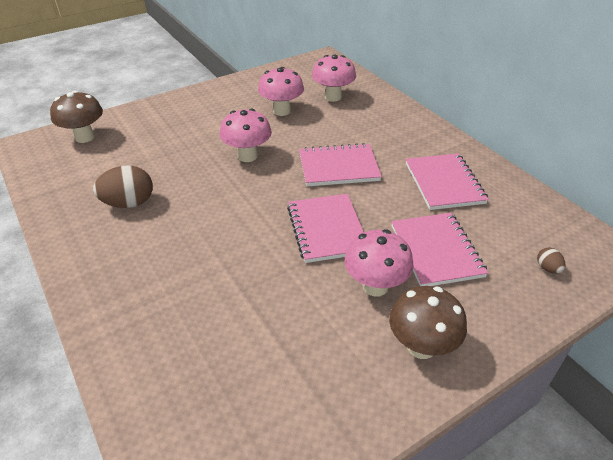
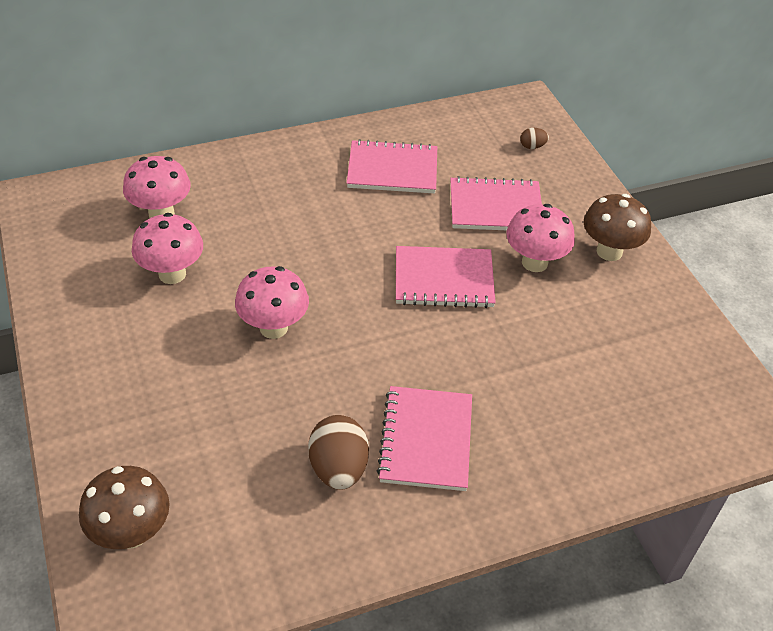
camera: 80 degrees left, 5 degrees up
pink notebook [299,143,382,186] -> pink notebook moved to [377,386,472,491]

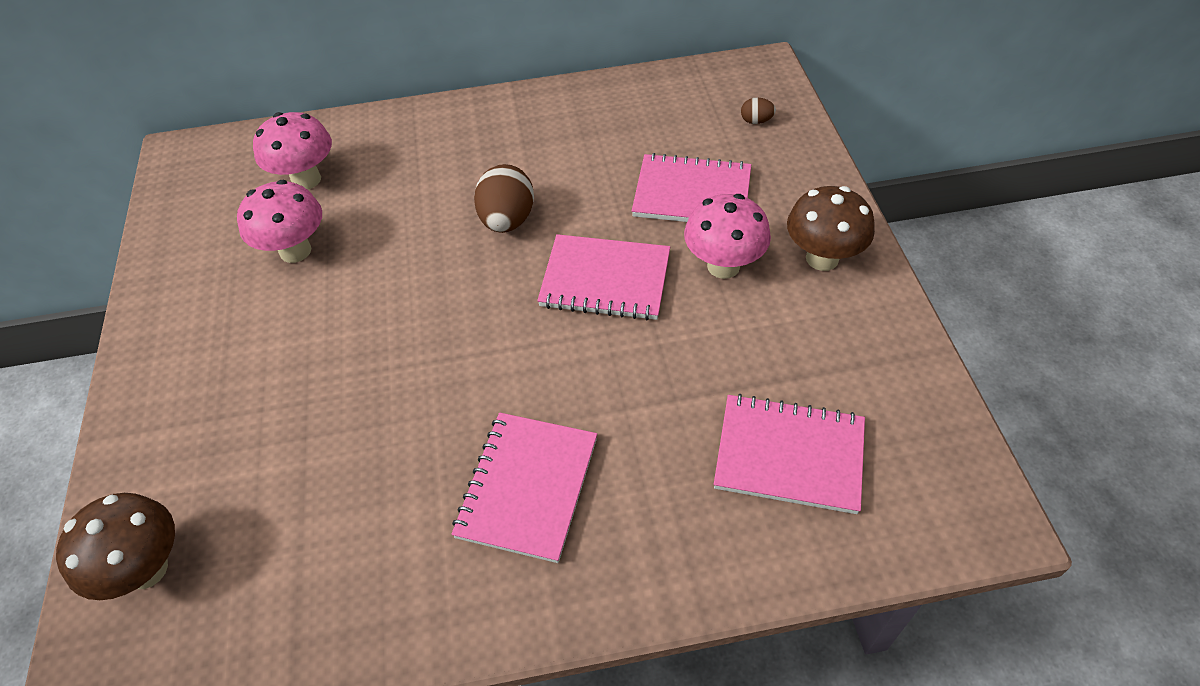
camera: 15 degrees right, 5 degrees up
pink mushroom [235,266,309,339] -> none
brown egg [308,415,369,490] -> brown egg moved to [474,164,534,233]
pink notebook [347,139,437,194] -> pink notebook moved to [714,394,865,514]

